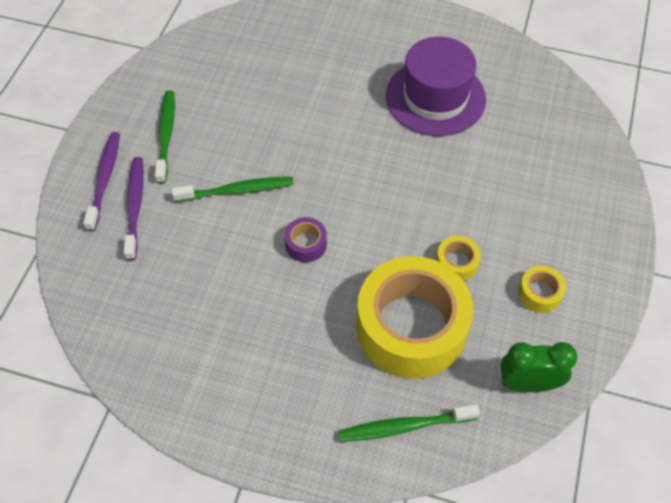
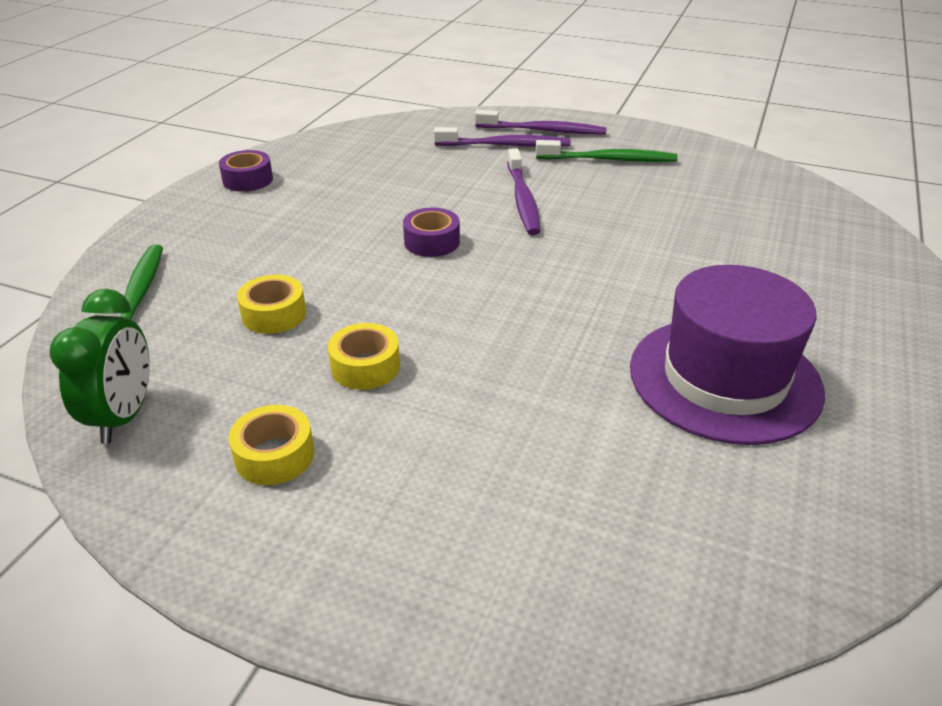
camera: 95 degrees right, 20 degrees down
green toothbrush [172,177,294,202] -> purple toothbrush [507,148,541,235]
yellow tape [357,256,473,379] -> yellow tape [237,275,306,334], size x0.40
none -> purple tape [219,150,273,192]

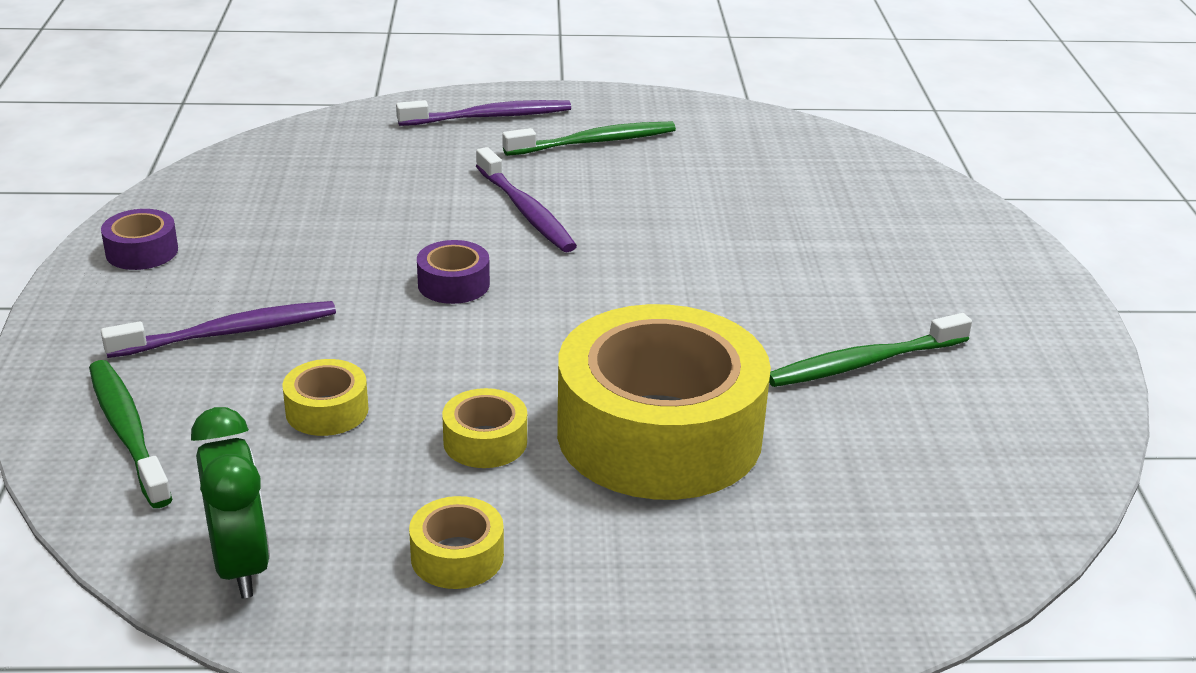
camera: 25 degrees left, 5 degrees down
purple toothbrush [434,127,571,147] -> purple toothbrush moved to [101,301,336,358]
purple hat [630,265,825,445] -> green toothbrush [769,313,972,387]
none -> yellow tape [557,304,771,500]

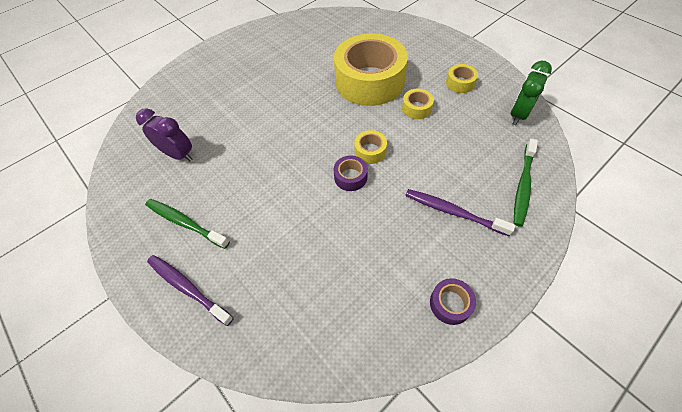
camera: 125 degrees left, 25 degrees up
yellow tape [282,359,368,436] -> yellow tape moved to [354,130,387,164]
purple toothbrush [476,147,577,252] -> none
green toothbrush [769,313,972,387] -> none
none -> purple clock [136,108,192,161]

